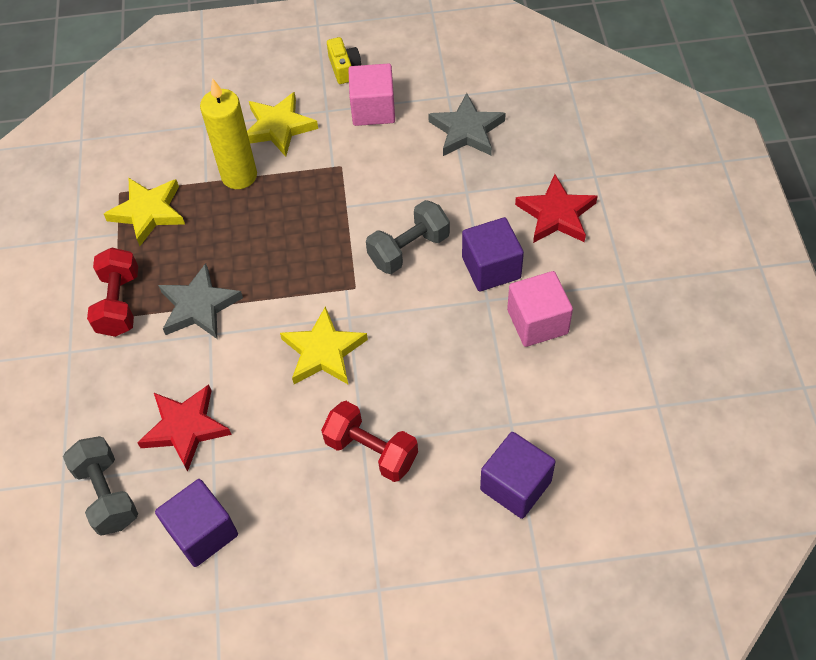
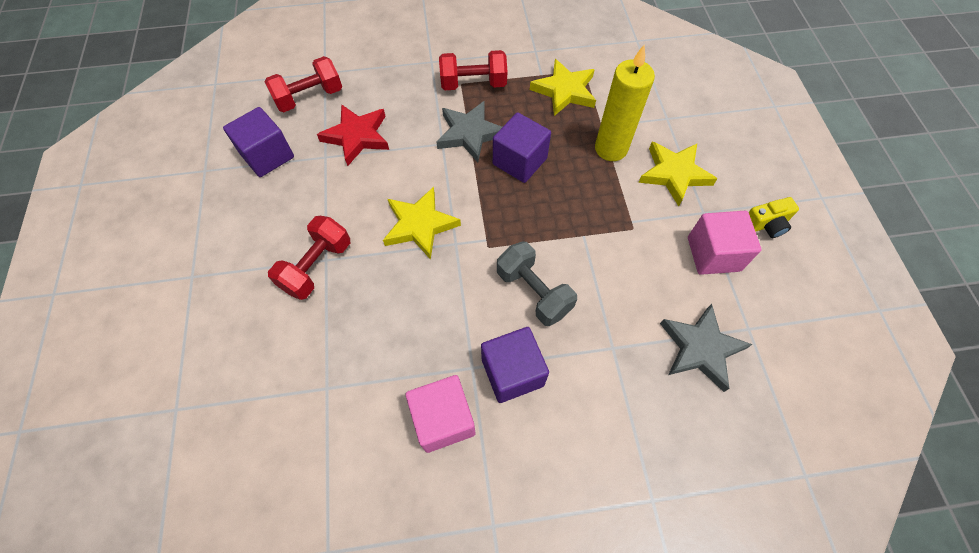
camera: 85 degrees right, 5 degrees up
grey dumbbell [63,436,138,536] -> red dumbbell [264,56,342,112]
purple cube [480,432,556,519] -> purple cube moved to [493,113,551,183]
red star [515,174,598,243] -> none

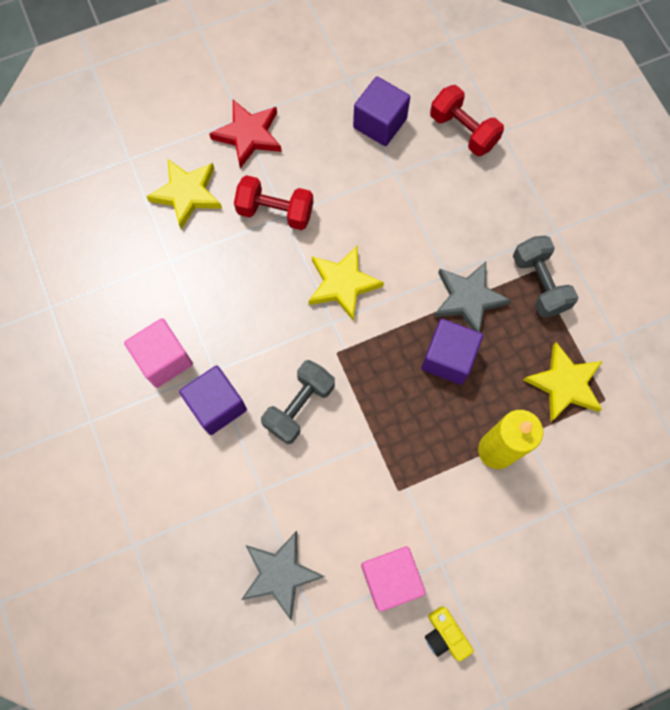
camera: 75 degrees right, 10 degrees up
red star [317,104,389,166] -> red star moved to [209,100,282,168]
red dumbbell [439,50,507,90] -> grey dumbbell [513,236,578,318]
yellow star [638,142,717,206] -> yellow star moved to [146,159,222,229]

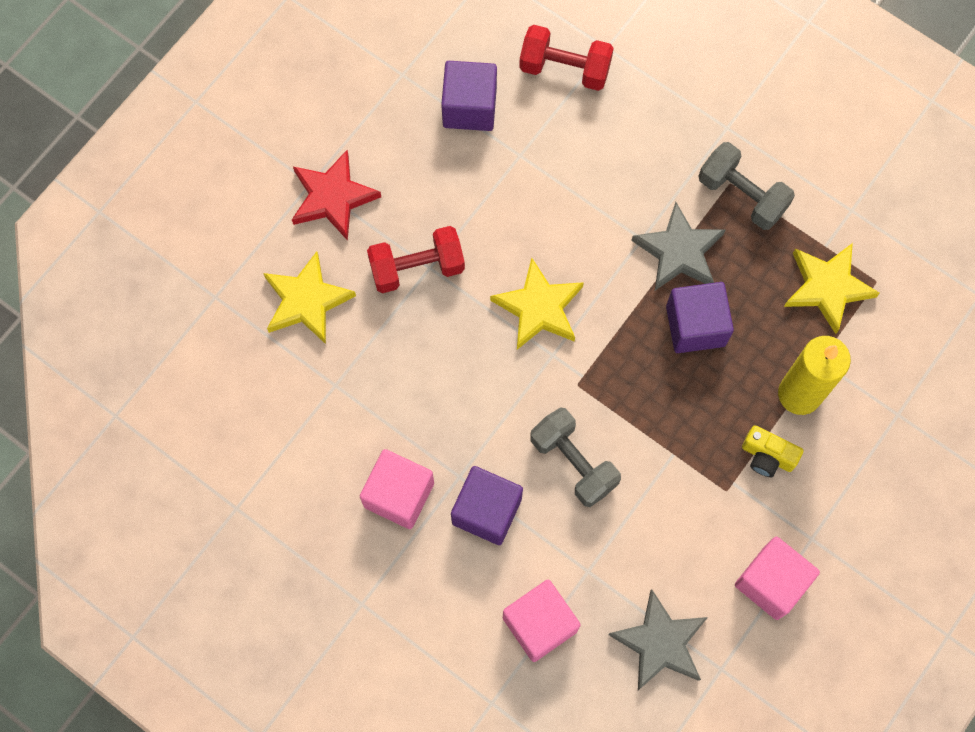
camera: 30 degrees left, 0 degrees up
grey dumbbell [261,360,335,444] -> grey dumbbell turned 45 degrees counterclockwise [530,407,621,507]
yellow camera [425,606,474,662] -> yellow camera moved to [742,426,803,477]
none -> pink cube [503,580,581,662]

